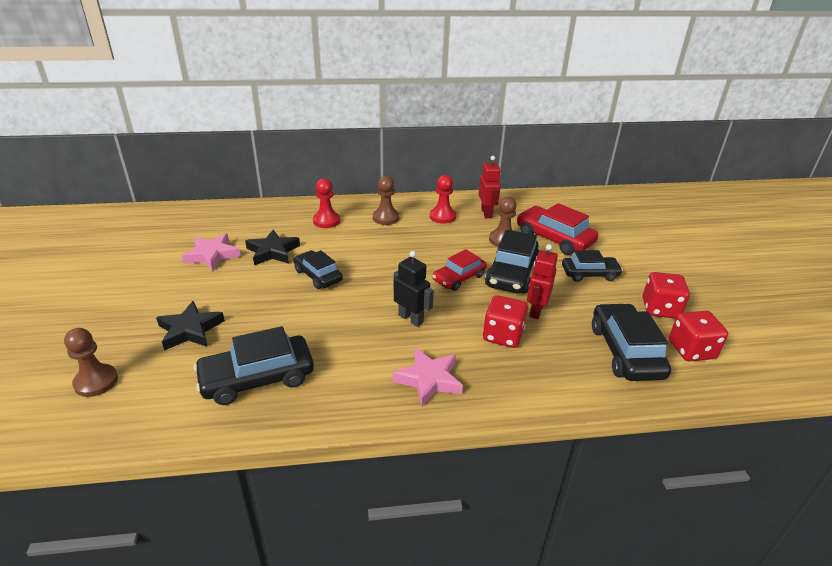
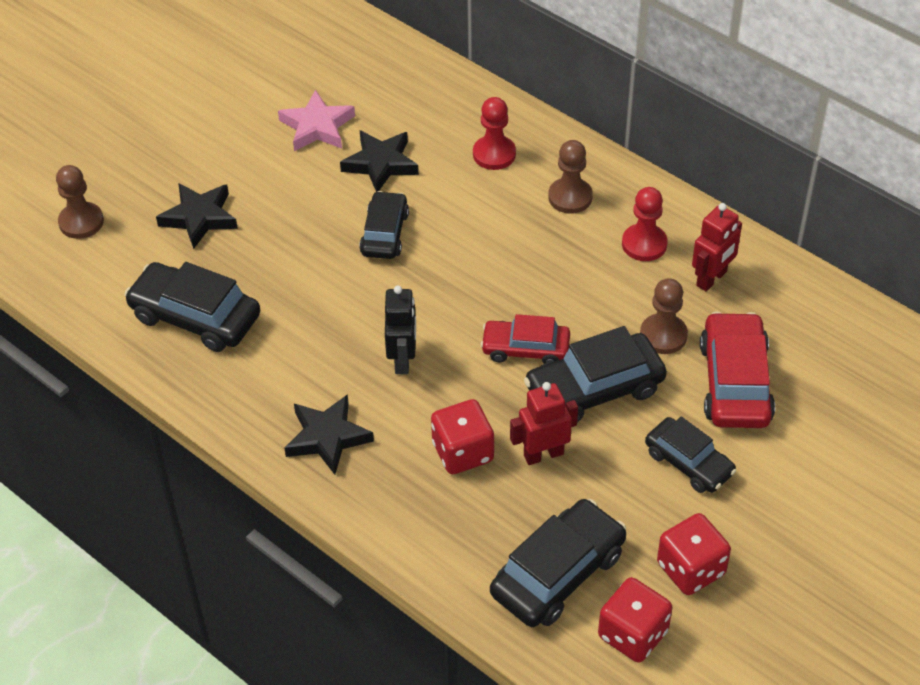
camera: 50 degrees right, 15 degrees up
pink star [393,348,463,406] -> black star [284,394,374,475]

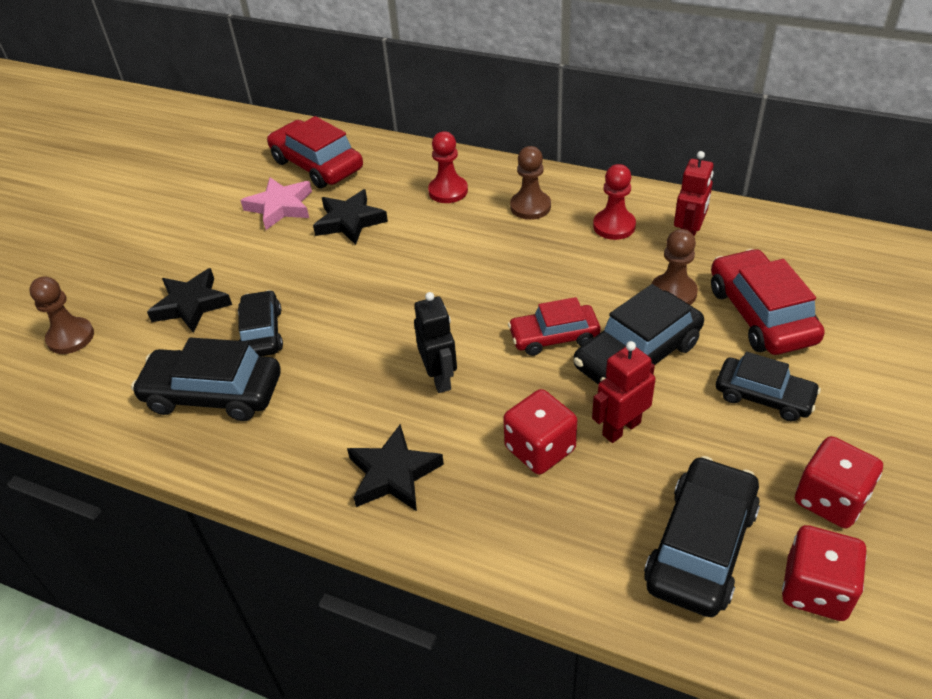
camera: 15 degrees left, 5 degrees down
black car [359,191,409,259] -> black car moved to [238,290,283,356]
none -> red car [267,116,363,189]

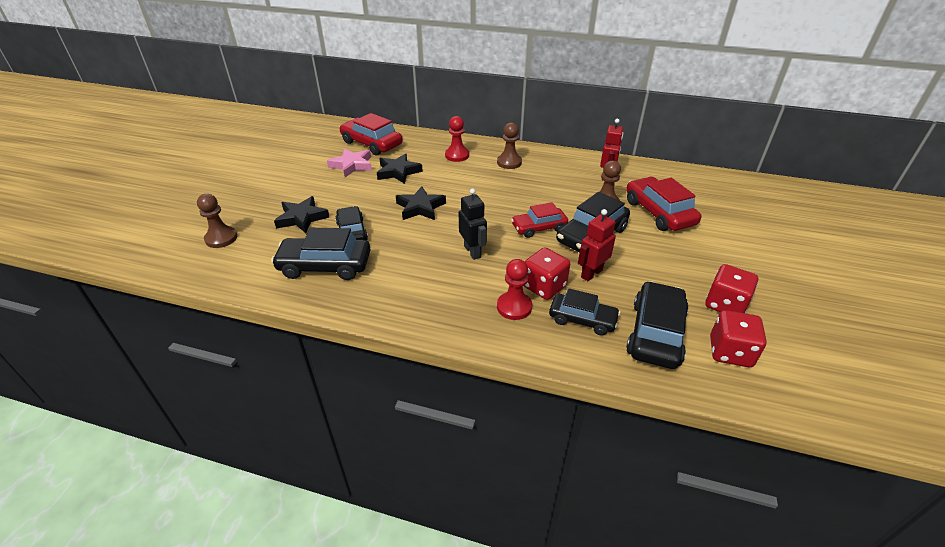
camera: 10 degrees left, 5 degrees down
black star [347,424,444,511] -> black star moved to [396,186,446,220]
red pawn [593,164,636,240] -> red pawn moved to [497,259,532,320]
black car [716,352,821,421] -> black car moved to [549,289,620,336]

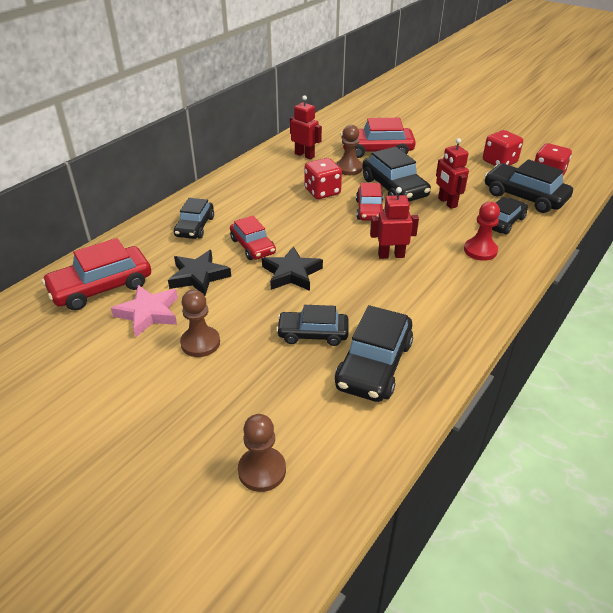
camera: 70 degrees left, 0 degrees up
black star [274,196,330,233] -> none
red pawn [445,116,469,162] -> black car [174,198,214,239]
black robot [459,188,487,260] -> red robot [370,187,419,259]
brown pawn [497,122,522,169] -> brown pawn moved to [180,290,220,357]
red dice [524,247,570,300] -> red dice moved to [305,158,342,199]
none -> red car [230,216,276,260]

